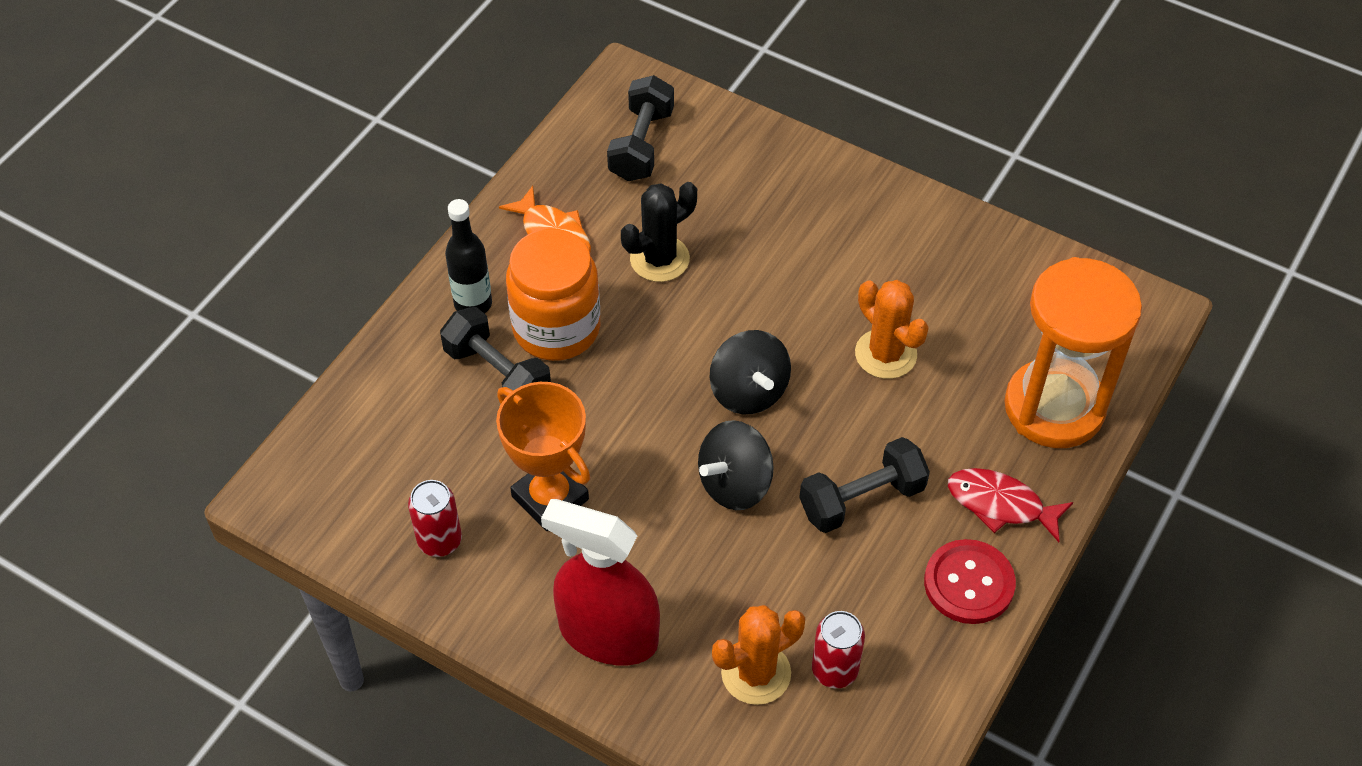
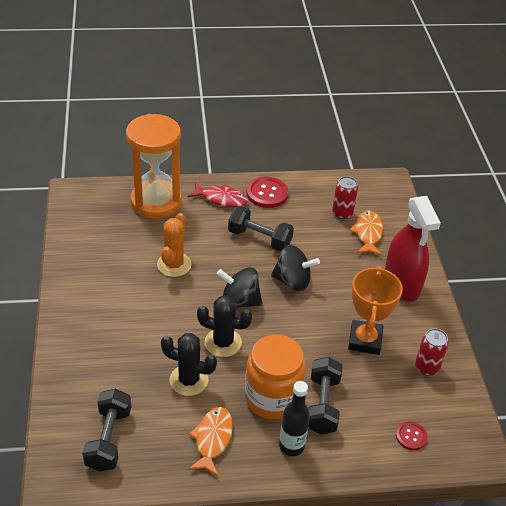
camera: 130 degrees left, 10 degrees down
black dumbbell [607,75,674,181] -> black dumbbell turned 60 degrees counterclockwise [82,388,131,471]
black spinning top [710,330,791,414] -> black spinning top turned 105 degrees counterclockwise [217,267,263,308]
orange cactus [712,605,805,705] -> orange fish [350,210,383,256]
red fish [948,468,1073,542] -> red fish turned 60 degrees counterclockwise [188,182,248,207]
none -> black cactus [197,296,252,357]
none -> red button [396,422,428,450]

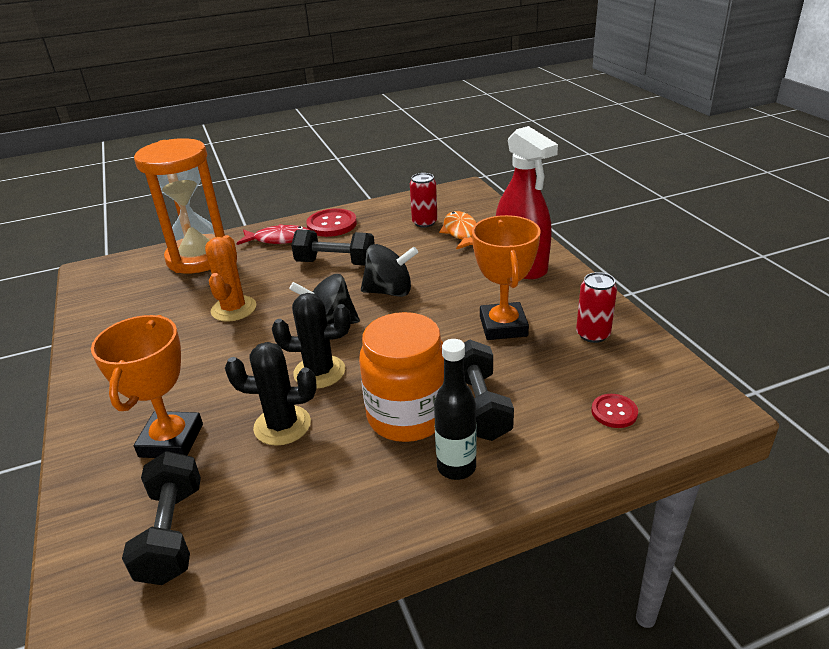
camera: 10 degrees left, 10 degrees down
orange fish [188,407,233,477] -> none
none -> orange trophy [91,315,203,458]

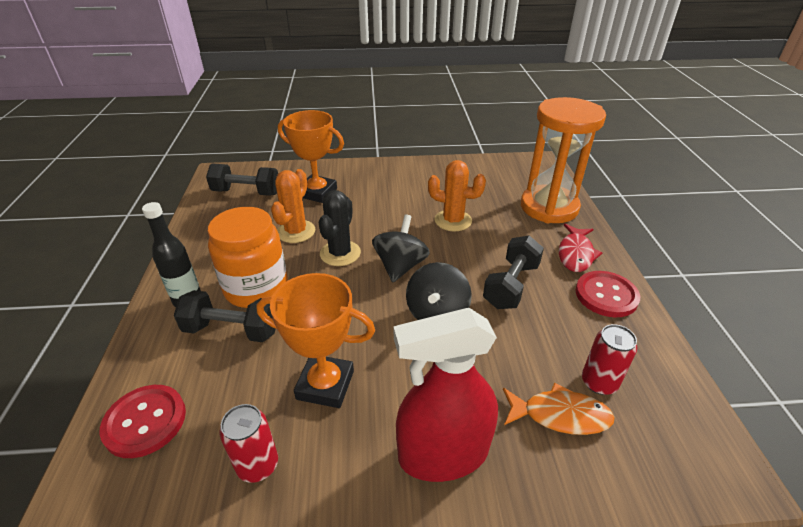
camera: 105 degrees right, 5 degrees up
black cactus [225,342,317,446] -> orange cactus [271,169,315,243]
red button [591,394,638,428] -> red button [100,385,186,458], size x1.72

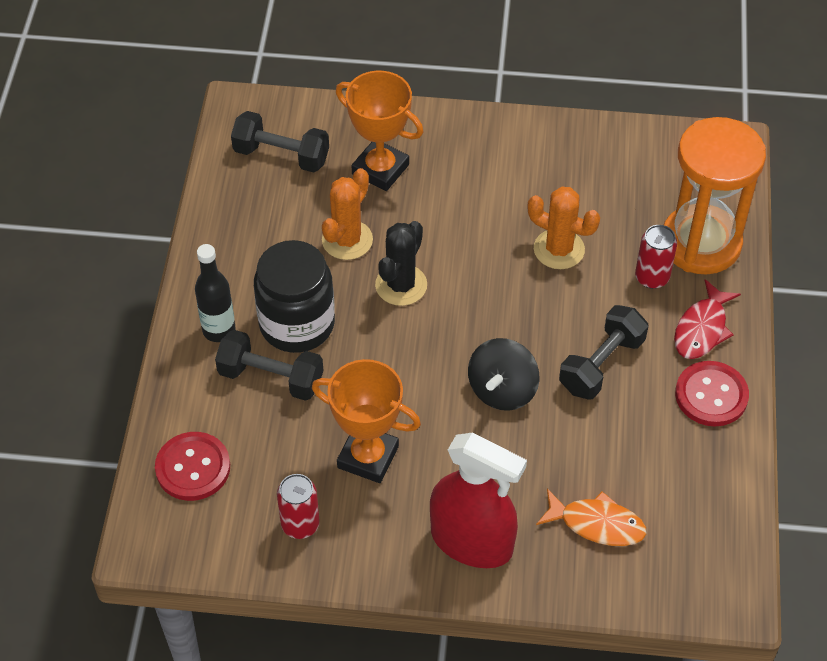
camera: 10 degrees right, 15 degrees up
orange jar [208,207,288,308] -> black jar [254,240,335,353]
black spinning top [372,215,430,282] -> none
red spray bottle [394,308,498,482] -> red spray bottle turned 150 degrees counterclockwise [430,433,527,568]
red can [582,324,637,395] -> red can moved to [635,225,677,289]

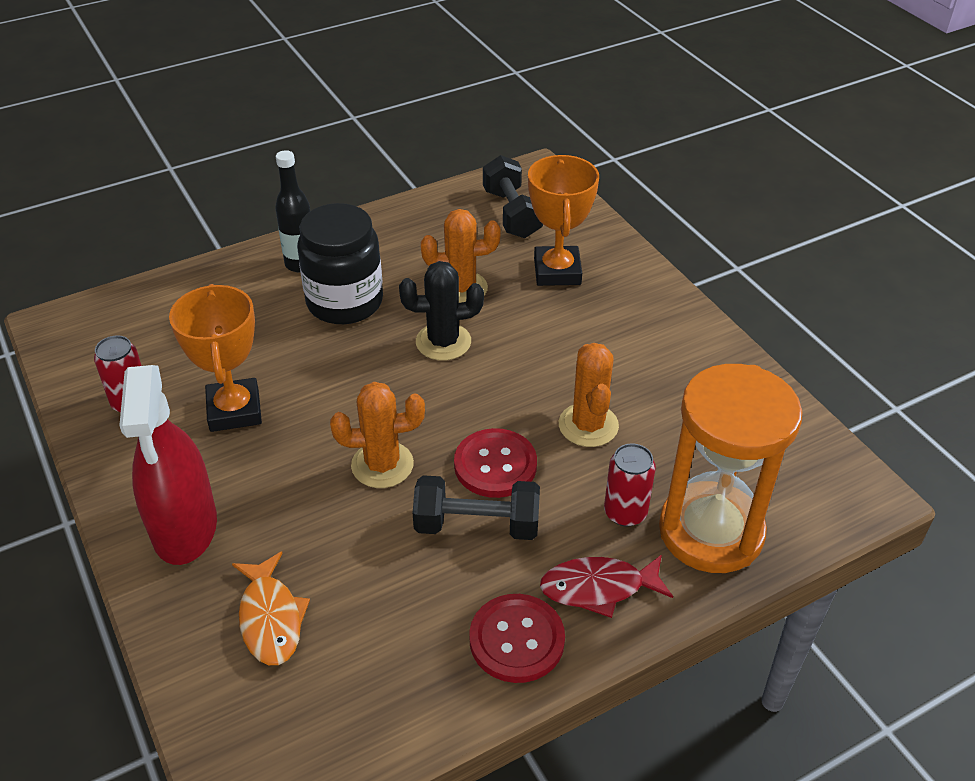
camera: 55 degrees right, 10 degrees down
red button [155,432,230,501] -> red button moved to [454,428,537,498]
black dumbbell [215,330,323,401] -> none
black spinning top [468,338,539,411] -> orange cactus [330,382,425,488]

